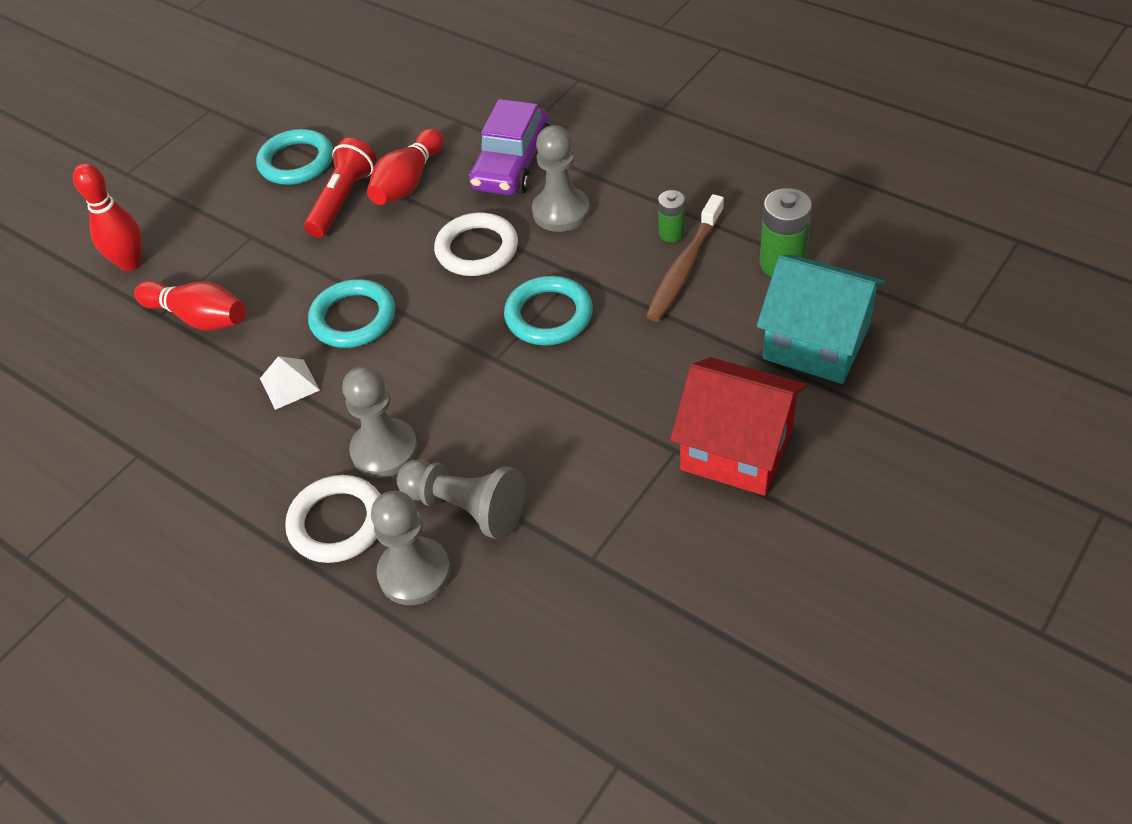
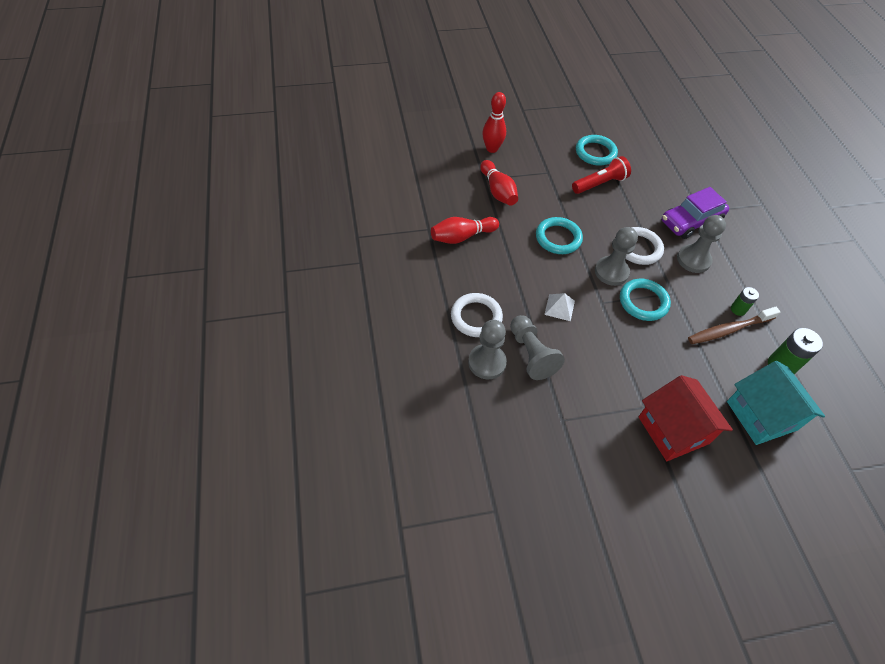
camera: 35 degrees right, 5 degrees up
white pyramid [260,356,320,410] -> white pyramid moved to [544,293,575,321]
grey pawn [342,366,418,478] -> grey pawn moved to [595,227,638,286]
red bowling pin [367,128,443,205] -> red bowling pin moved to [431,217,499,244]

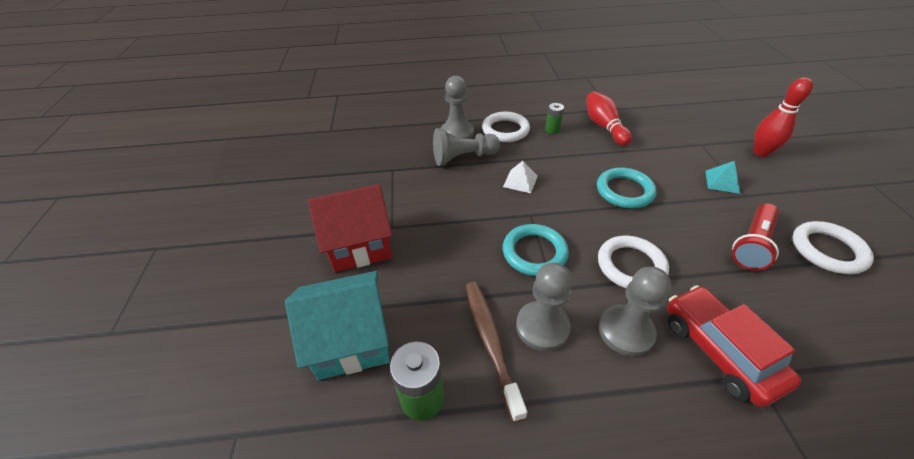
camera: 100 degrees right, 10 degrees down
red bowling pin [480,160,518,206] -> none
red flashlight [572,156,631,194] -> red flashlight turned 60 degrees clockwise [732,203,779,271]
turquoise ring [576,135,618,166] -> white ring [792,221,874,274]
grey pawn [595,227,638,286] -> grey pawn moved to [516,262,572,351]
purple car [662,187,729,239] -> red car [667,285,801,407]
green battery [731,287,759,316] -> green battery moved to [545,103,564,134]
none -> turquoise pyramid [705,161,740,194]

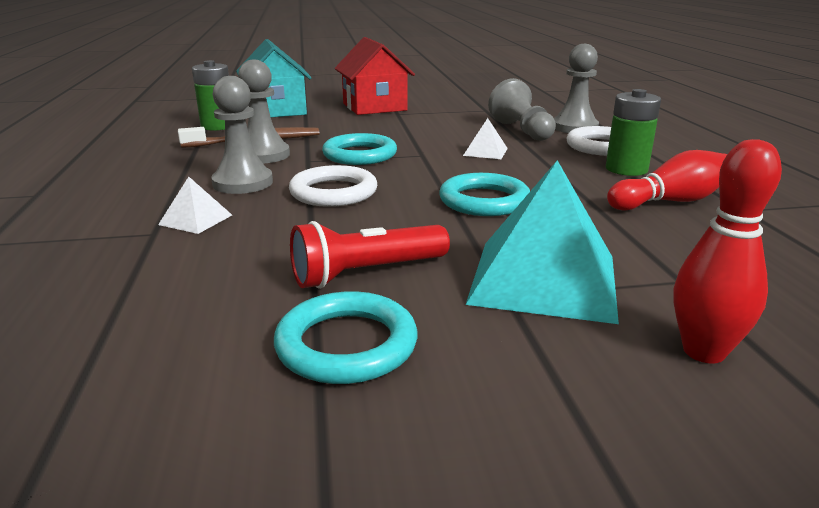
camera: 85 degrees right, 20 degrees down
green battery [545,103,564,134] -> green battery [606,89,661,176], size x1.67
red car [667,285,801,407] -> white pyramid [158,177,232,234]
turquoise pyramid [705,161,740,194] -> turquoise pyramid [466,160,619,324], size x2.22
red flashlight [732,203,779,271] -> red flashlight turned 60 degrees counterclockwise [290,221,450,289]
white ring [792,221,874,274] -> turquoise ring [274,291,418,384]

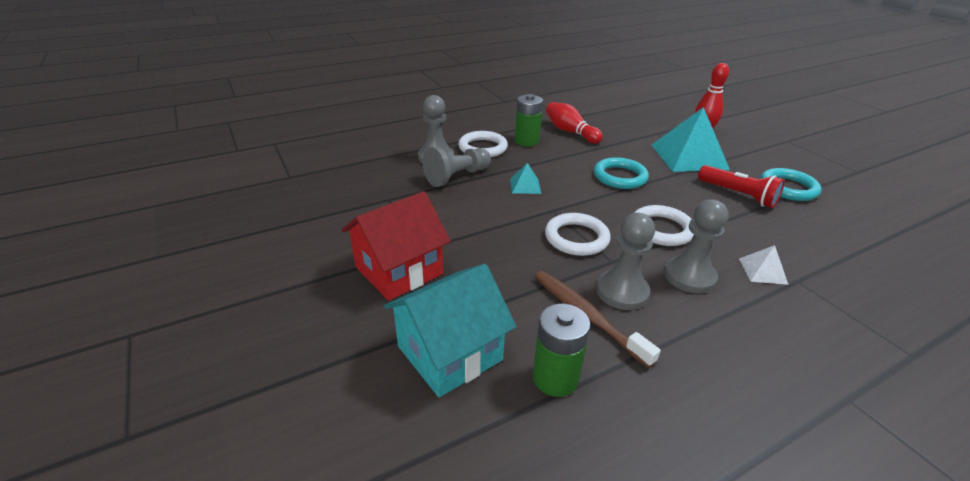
camera: 110 degrees left, 10 degrees up
turquoise ring [322,133,397,165] -> white ring [545,213,611,256]
white pyramid [463,118,508,159] -> turquoise pyramid [510,163,542,194]

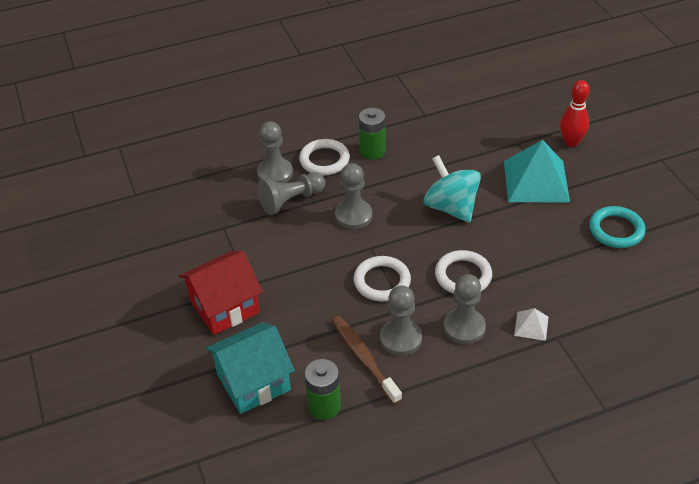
camera: 10 degrees right, 10 degrees up
turquoise pyramid [510,163,542,194] -> grey pawn [335,163,372,229]
red bowling pin [546,102,603,144] -> none
turquoise ring [594,157,649,189] -> turquoise spinning top [423,155,481,223]
red flashlight [698,165,785,208] -> none

